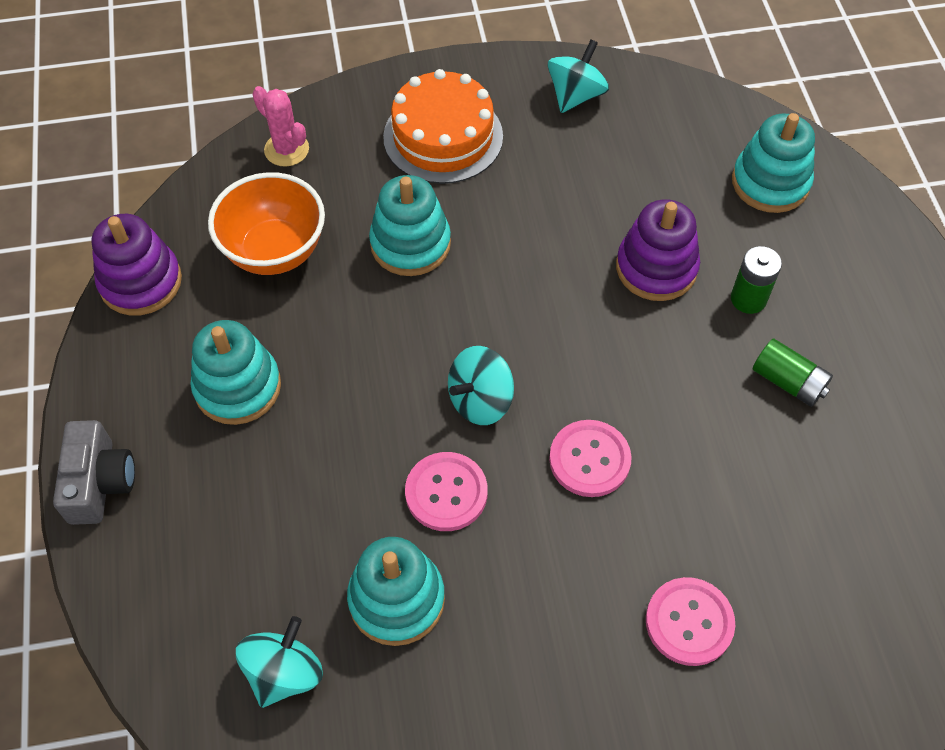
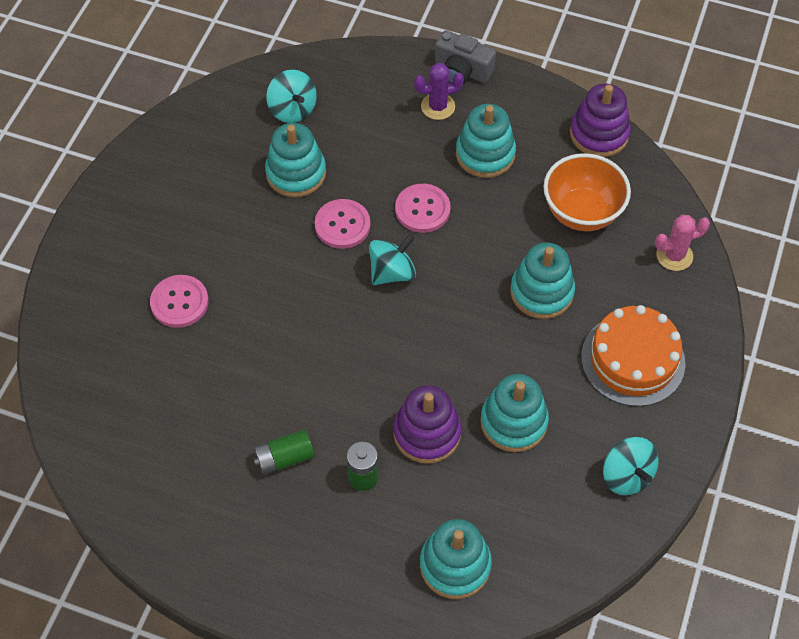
camera: 120 degrees right, 0 degrees up
turquoise spinning top [448,346,514,425] -> turquoise spinning top turned 60 degrees clockwise [369,234,416,285]
pink button [549,420,632,497] -> pink button moved to [395,184,450,233]
none -> purple cactus [414,63,464,120]
none -> turquoise stacking toy [480,374,549,452]

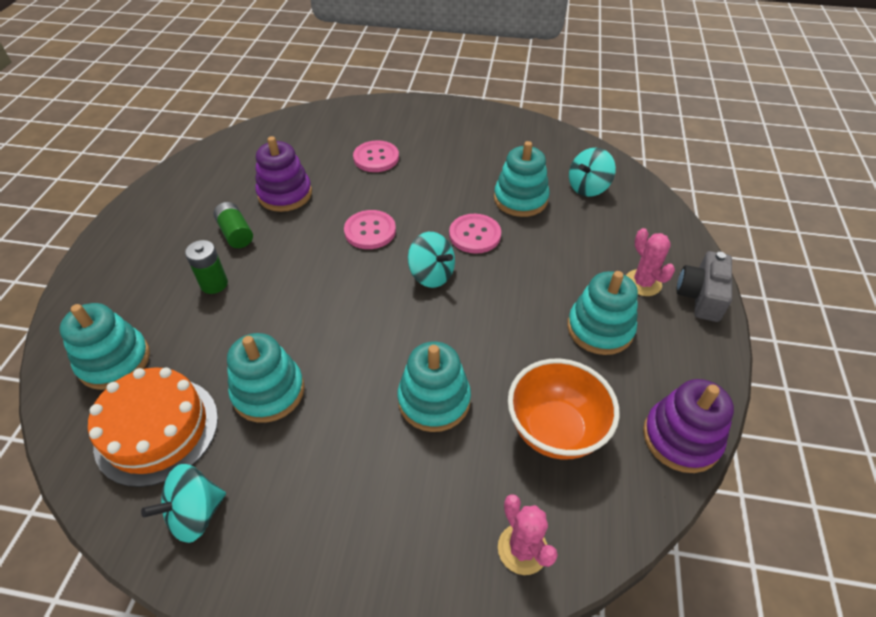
camera: 80 degrees right, 10 degrees down
purple stacking toy [393,385,462,464] -> purple stacking toy moved to [255,136,312,212]
pink button [395,184,450,233] -> pink button moved to [344,210,396,249]
purple cactus [414,63,464,120] -> pink cactus [626,228,675,296]
orange cake [581,305,685,407] -> orange cake moved to [88,367,218,487]

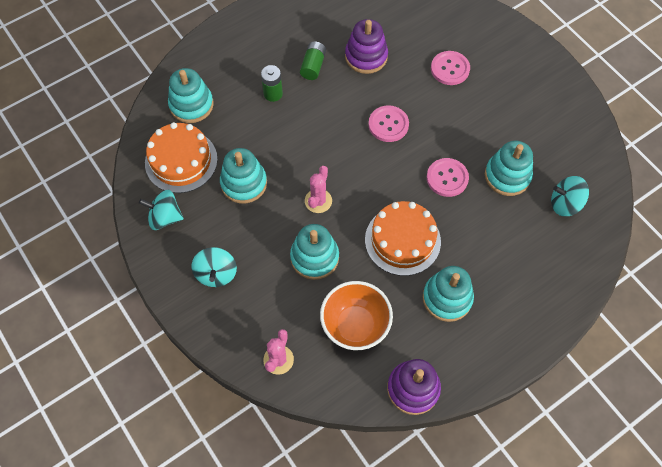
camera: 45 degrees right, 15 degrees up
turquoise spinning top [408,232,455,288] -> turquoise spinning top moved to [192,247,237,287]
pink cactus [626,228,675,296] -> pink cactus moved to [305,166,332,213]
grey camera [676,251,732,322] -> none
none -> orange cake [365,201,441,276]

